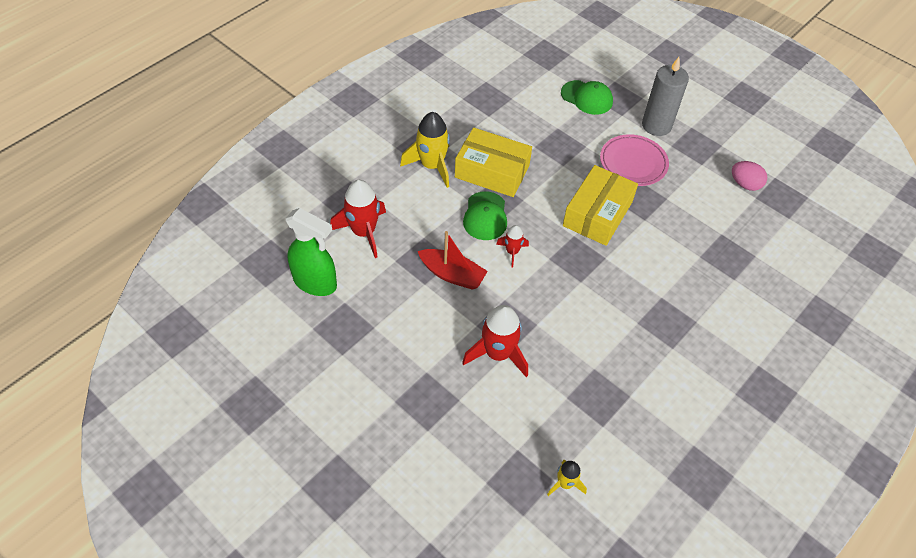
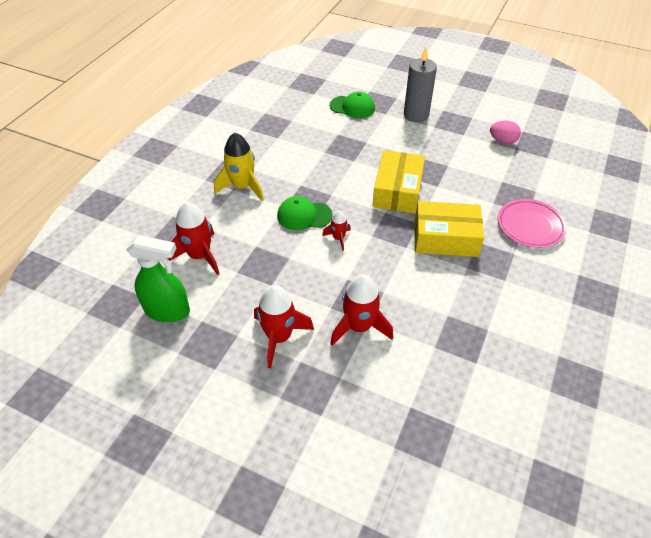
camera: 15 degrees left, 5 degrees down
red boat [418,231,488,290] -> none
yellow box [455,127,532,197] -> yellow box moved to [415,201,484,257]
green cap [463,191,507,240] -> green cap turned 105 degrees clockwise [277,196,333,230]
yellow rocket [547,460,587,496] -> none
pink plate [600,134,669,186] -> pink plate moved to [498,199,567,248]
none -> red rocket [254,285,314,368]

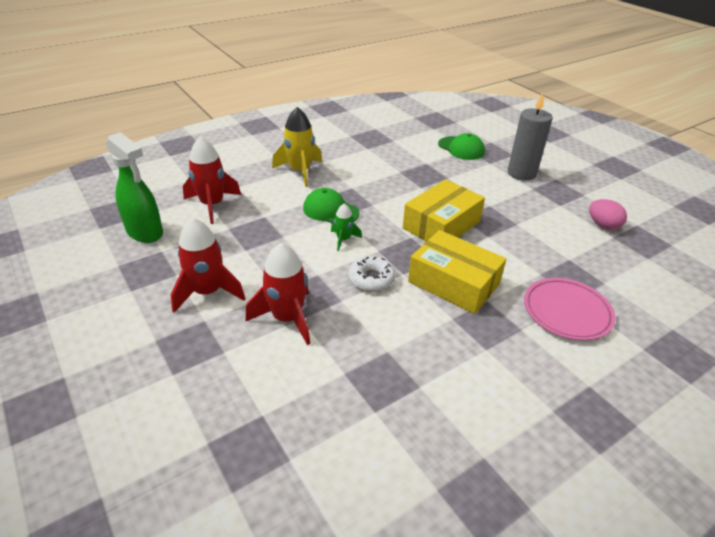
camera: 30 degrees right, 10 degrees down
red rocket [322,211,351,251] -> green rocket [331,204,362,251]
none -> white donut [348,256,396,292]

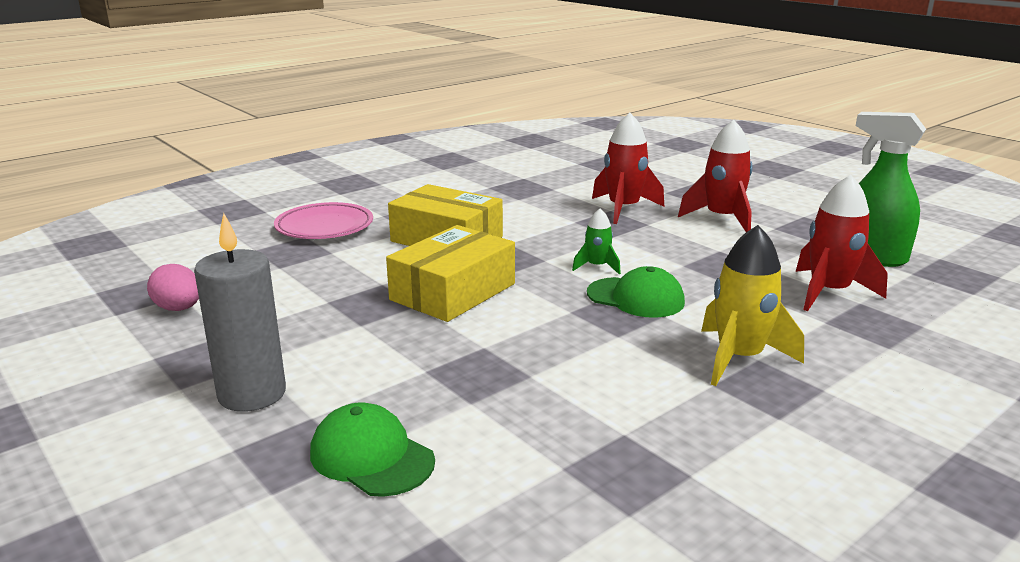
camera: 175 degrees right, 15 degrees down
white donut [348,256,396,292] -> none

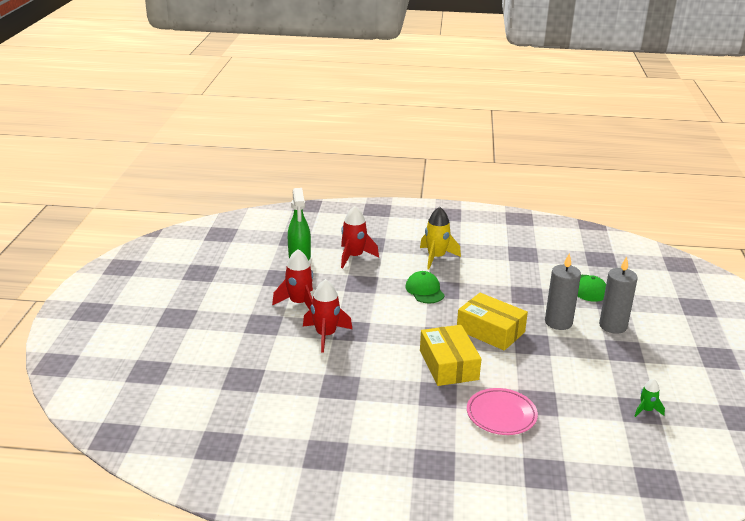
camera: 135 degrees left, 5 degrees up
pink egg [147,264,199,311] -> none
yellow box [386,225,515,322] -> yellow box turned 45 degrees clockwise [457,293,528,351]
green rocket [572,208,621,275] -> green rocket moved to [635,379,665,417]
none -> grey candle [545,253,581,330]

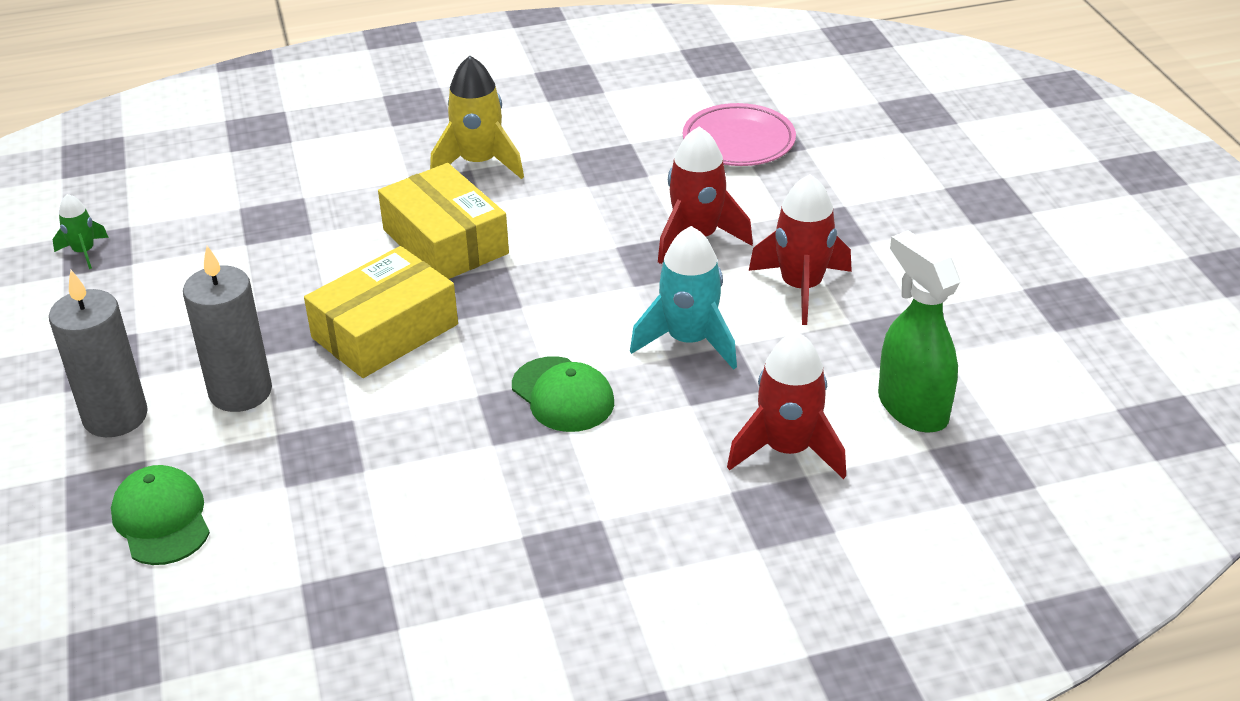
camera: 160 degrees right, 10 degrees up
yellow rocket [420,207,461,269] -> yellow rocket moved to [430,56,524,179]
yellow box [457,293,528,351] -> yellow box turned 60 degrees counterclockwise [304,246,458,378]
pink plate [467,388,538,435] -> pink plate moved to [683,103,796,166]
none -> turquoise rocket [630,226,737,370]

